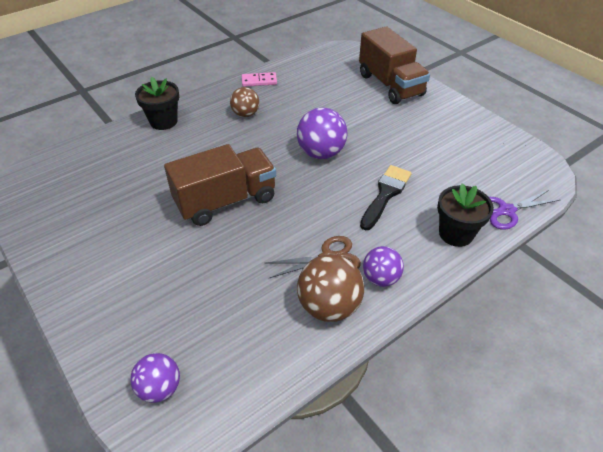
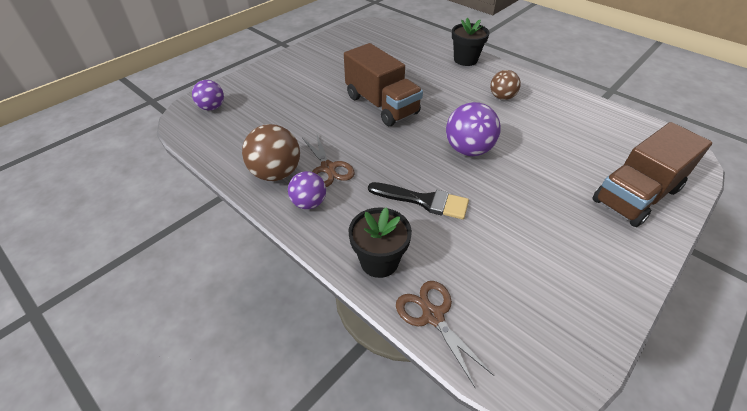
camera: 80 degrees right, 0 degrees up
pink domino [242,72,277,87] -> none
purple scissors [489,190,560,230] -> brown scissors [396,281,494,387]

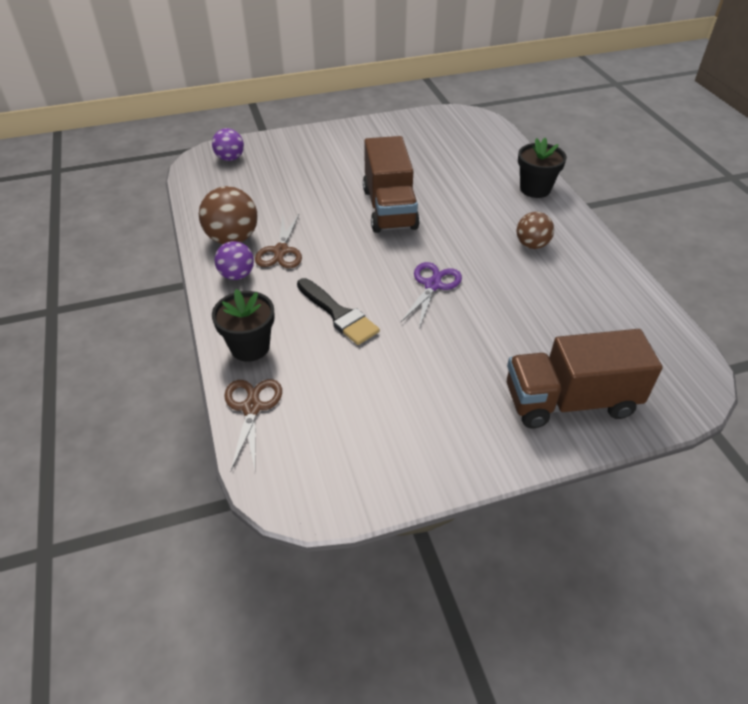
camera: 30 degrees right, 0 degrees up
purple ball [446,102,501,156] -> purple scissors [401,262,462,328]

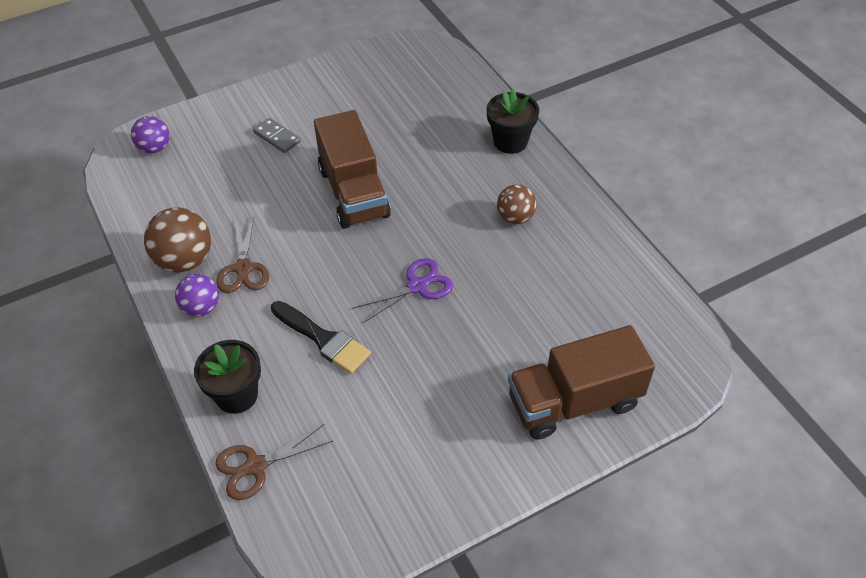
camera: 10 degrees left, 5 degrees up
brown scissors [224,379,282,472] -> brown scissors turned 105 degrees counterclockwise [215,424,333,500]
purple scissors [401,262,462,328] -> purple scissors turned 45 degrees clockwise [352,258,453,323]
none -> grey domino [253,118,301,153]

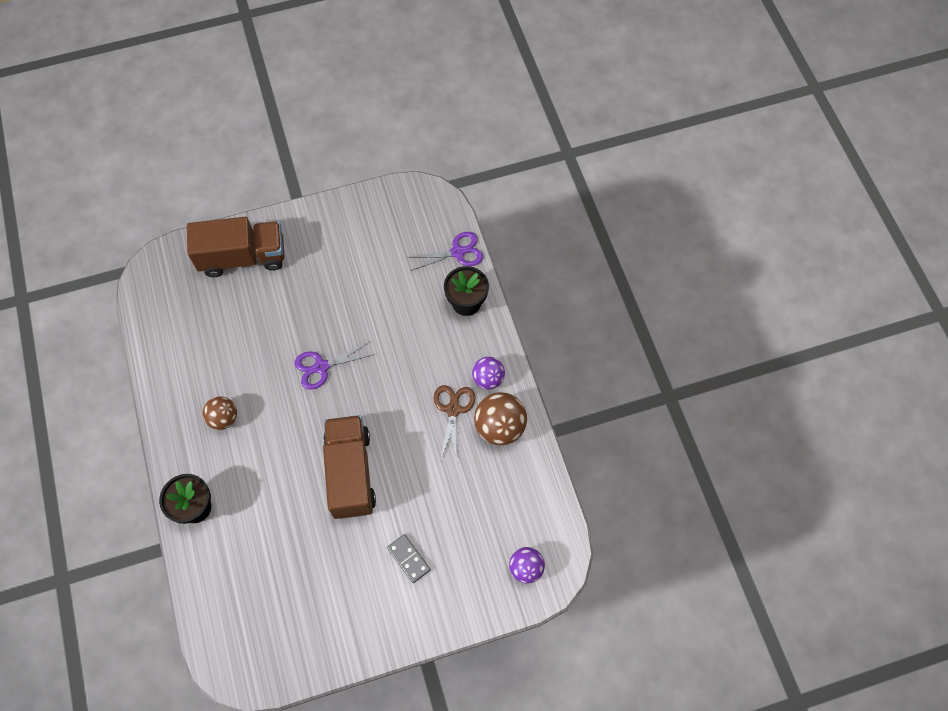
camera: 170 degrees left, 15 degrees up
brown scissors [215,424,333,500] -> purple scissors [406,232,483,271]
black brush [271,301,371,374] -> none

